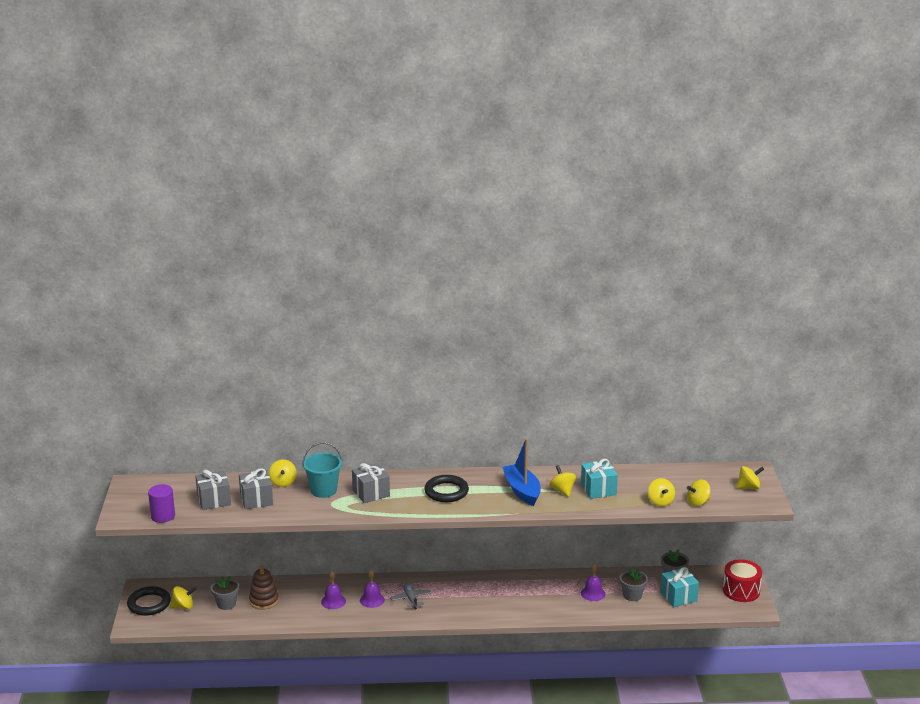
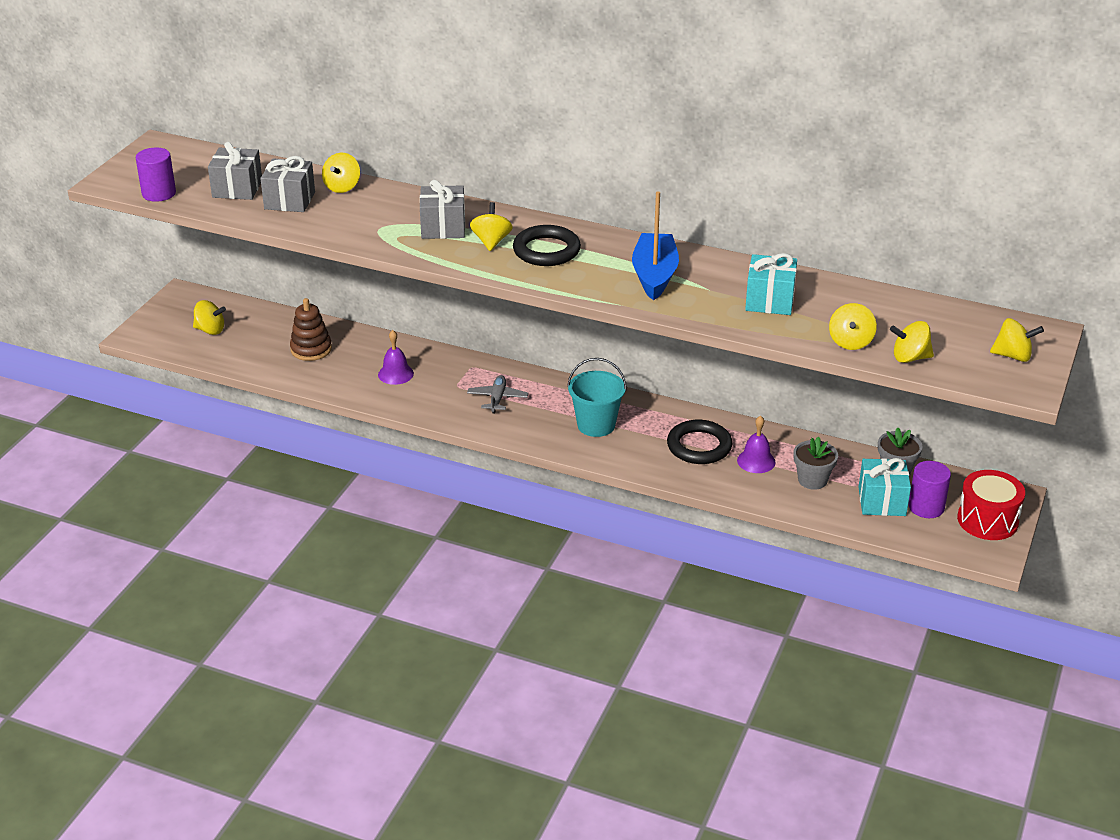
camera: 25 degrees right, 10 degrees up
black ring [127,586,171,616] -> black ring moved to [667,420,732,464]
grey flower pot [211,576,239,610] -> none
turquoise bucket [302,442,342,498] -> turquoise bucket moved to [567,358,627,437]
purple bell [360,570,385,608] -> none
yellow spinning top [550,465,576,497] -> yellow spinning top moved to [470,202,513,251]
none -> purple cylinder [908,461,951,518]

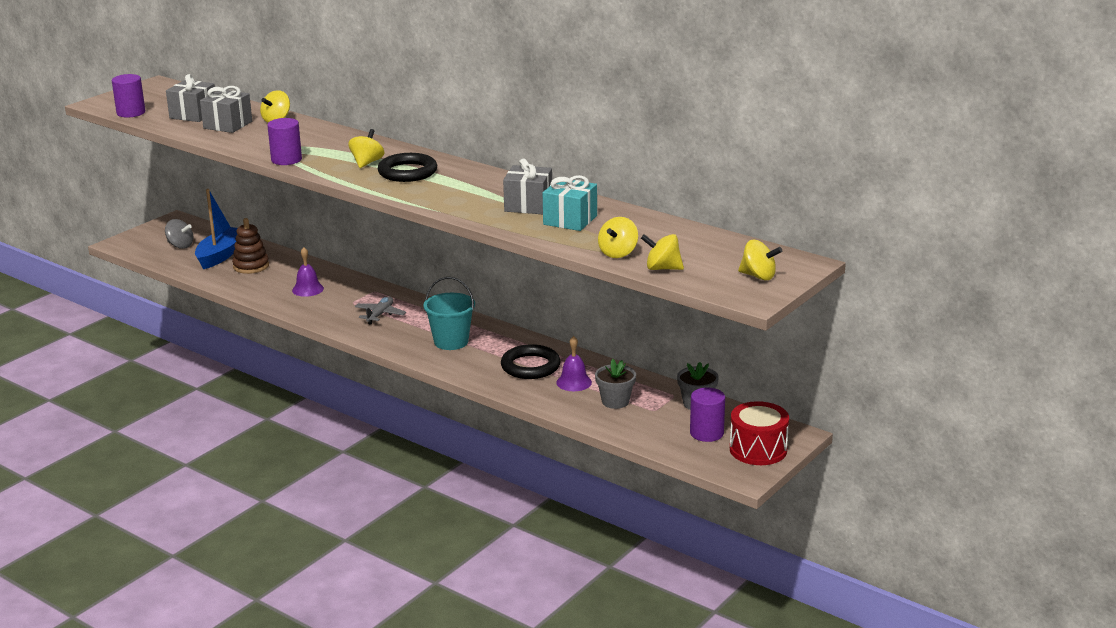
camera: 15 degrees right, 10 degrees down
yellow spinning top [193,300,226,335] -> grey spinning top [165,219,193,249]
grey gift [420,180,465,239] -> grey gift moved to [503,159,552,214]
blue boat [632,192,679,300] -> blue boat moved to [195,189,237,269]
turquoise gift [858,458,911,516] -> none
none -> purple cylinder [267,118,302,165]

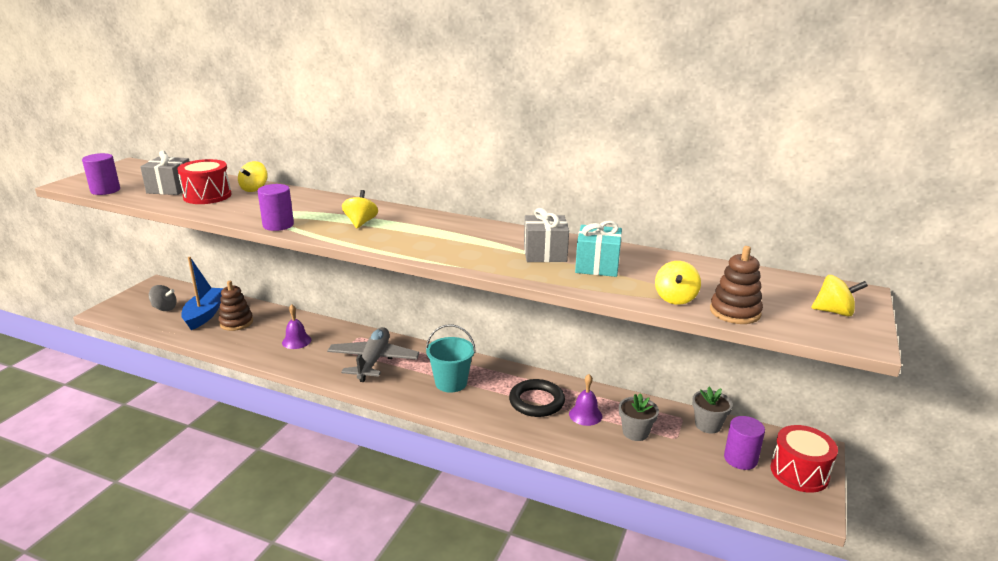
camera: 15 degrees left, 0 degrees up
grey gift [200,86,252,133] -> red drum [177,159,231,204]
grey plane [355,297,406,325] -> grey plane [327,327,420,382], size x1.83
black ring [378,153,437,182] -> none
yellow spinning top [641,234,684,270] -> brown stacking toy [710,246,763,324]

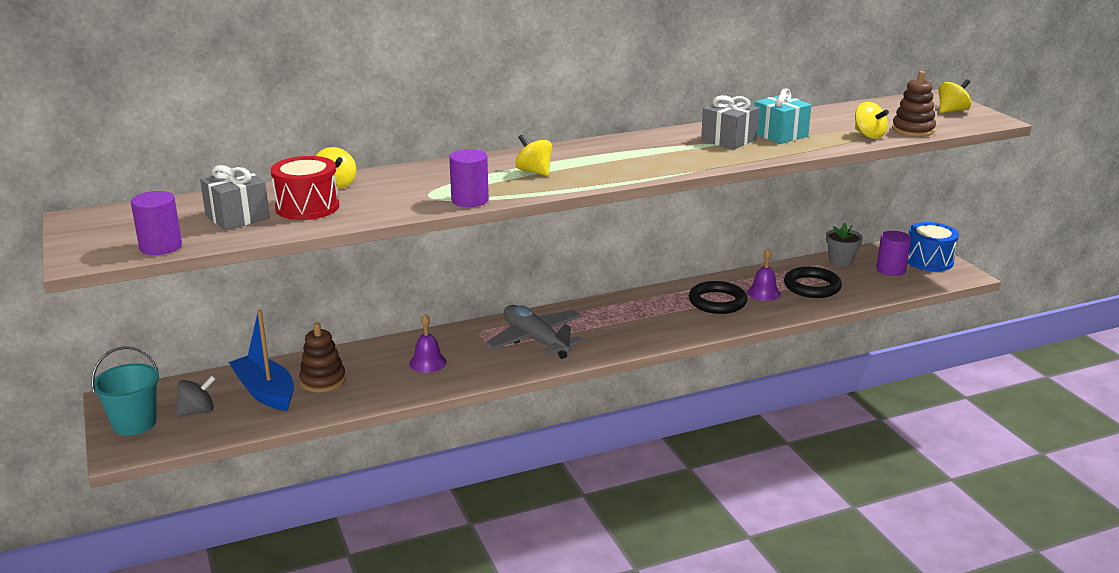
camera: 45 degrees left, 0 degrees up
turquoise bucket [426,324,476,393] -> turquoise bucket moved to [91,346,159,436]
grey flower pot [619,393,659,441] -> black ring [784,267,842,298]
red drum [770,425,838,493] -> blue drum [908,222,959,271]

